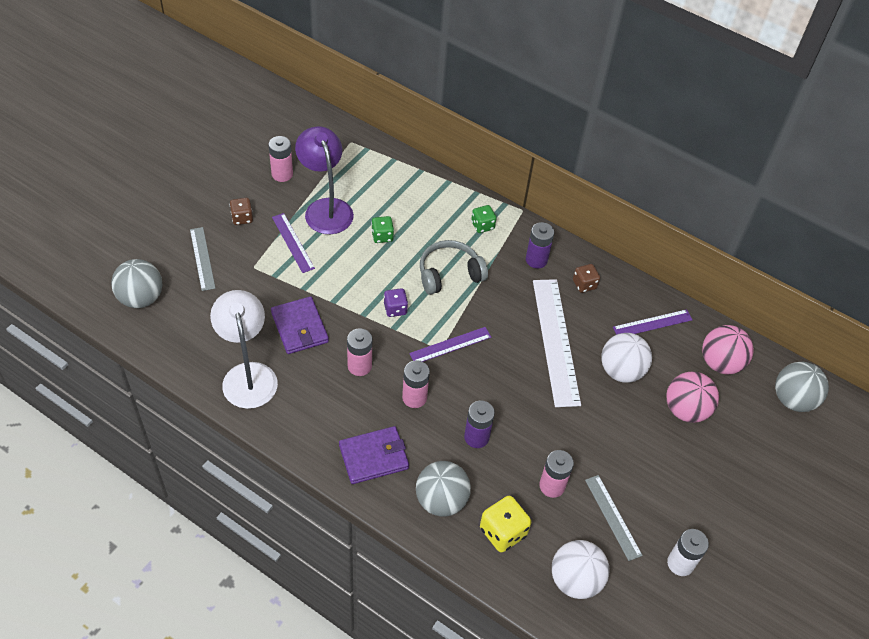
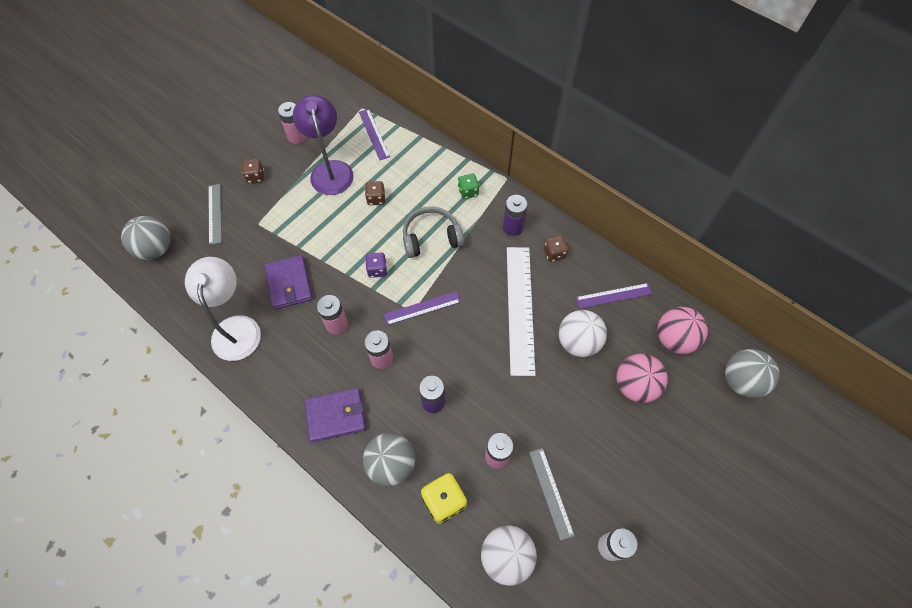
camera: 10 degrees right, 10 degrees up
purple ruler [272,213,315,273] -> purple ruler moved to [359,109,390,160]
green dice [371,216,394,243] -> brown dice [365,181,385,205]

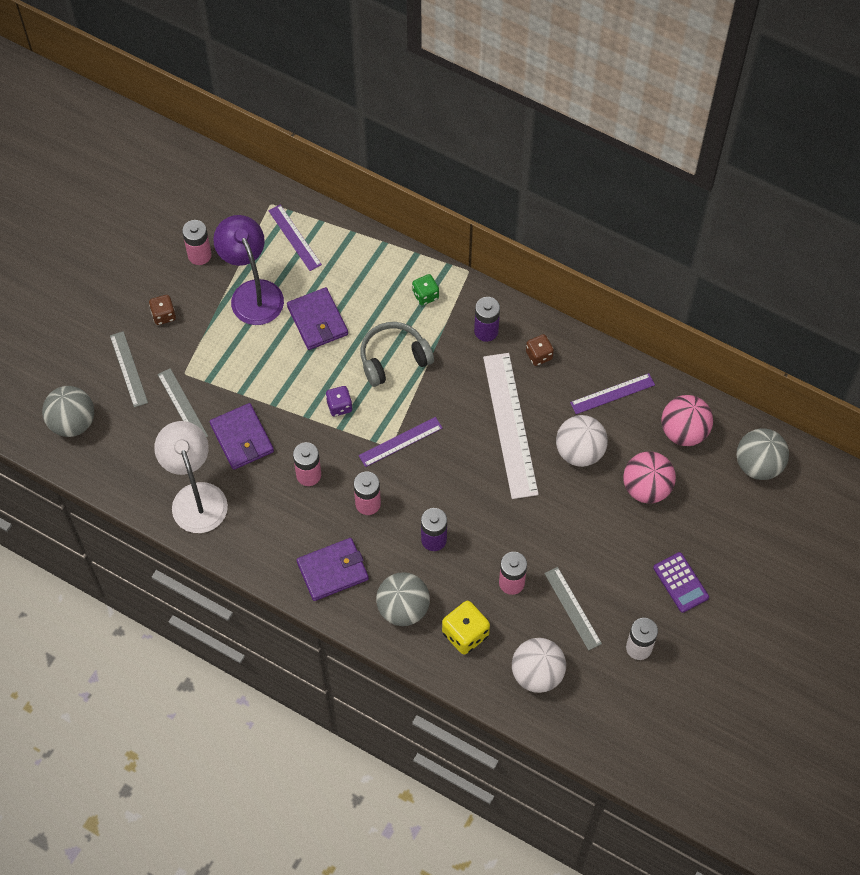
camera: 10 degrees left, 0 degrees up
brown dice [365,181,385,205] -> purple wallet [287,287,348,350]
none -> grey ruler [157,368,208,437]
none -> purple calculator [653,552,709,613]

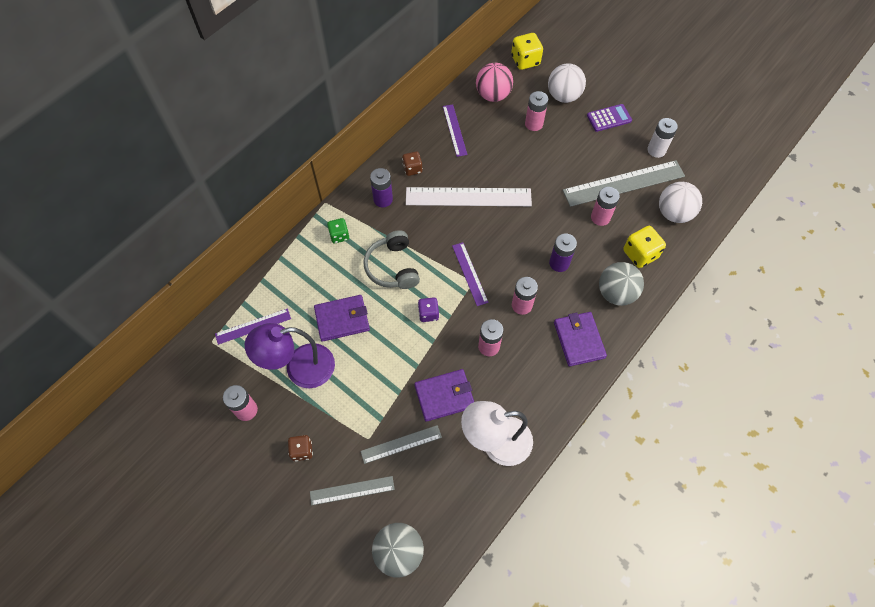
camera: 80 degrees left, 0 degrees up
grey ruler [544,567,602,651] -> grey ruler [563,160,685,207], size x1.83
white ball [556,415,608,467] -> white ball moved to [548,63,586,103]
pink ball [623,451,676,503] -> pink battery [525,91,548,131]
grey ball [737,428,789,480] -> yellow dice [511,33,543,70]

